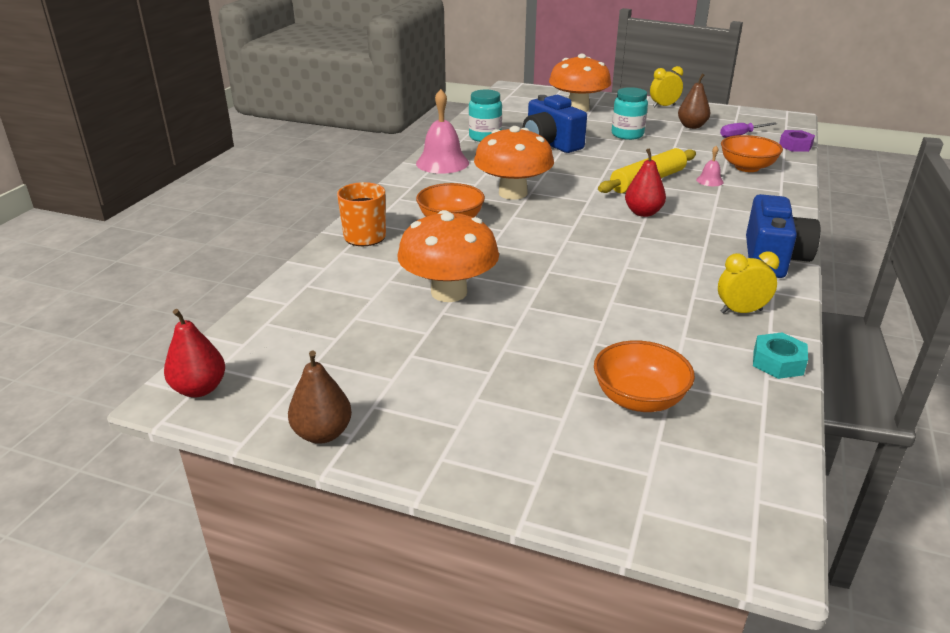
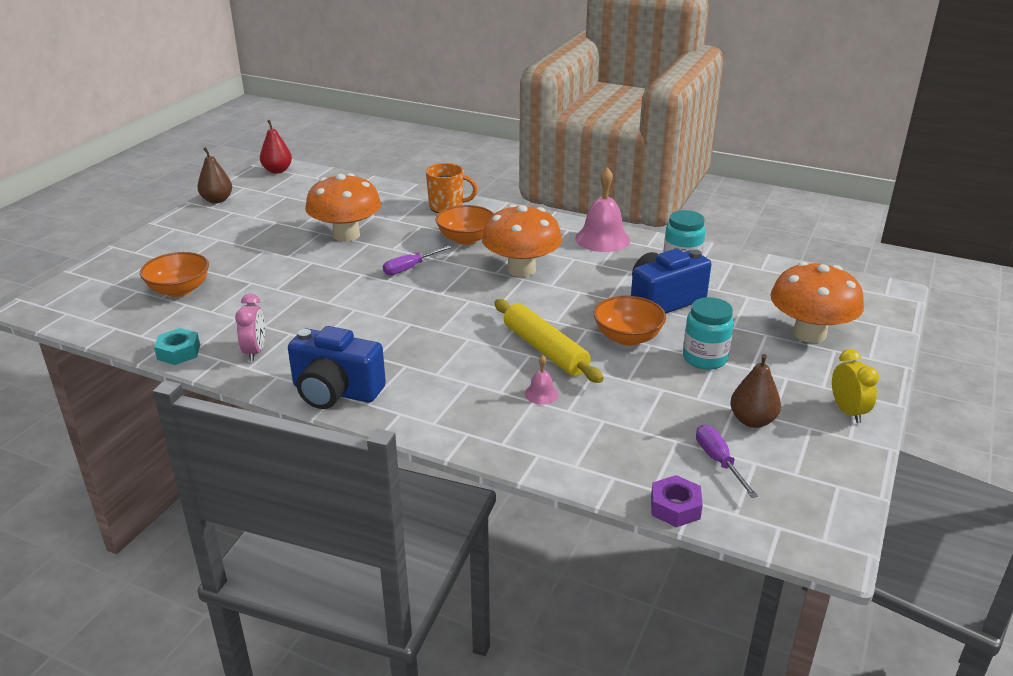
camera: 95 degrees right, 0 degrees up
red pear [625,148,666,217] -> none
yellow clock [718,251,779,314] -> pink clock [235,293,265,361]
orange bowl [721,135,783,172] -> orange bowl moved to [594,296,666,346]
none -> purple screwdriver [383,246,451,275]

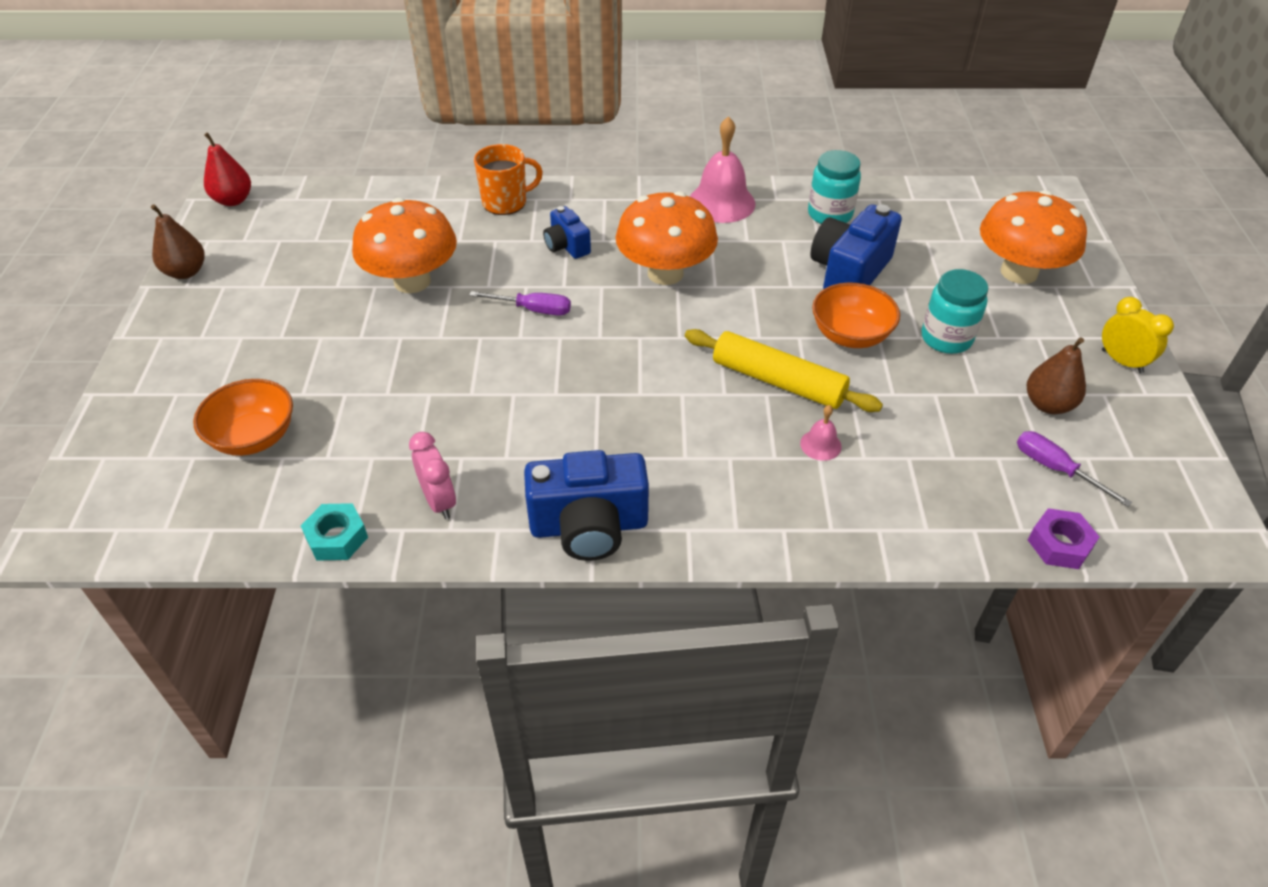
camera: 25 degrees left, 15 degrees up
purple screwdriver [383,246,451,275] -> purple screwdriver turned 105 degrees counterclockwise [469,291,571,316]
orange bowl [435,205,494,245] -> blue camera [543,206,591,259]

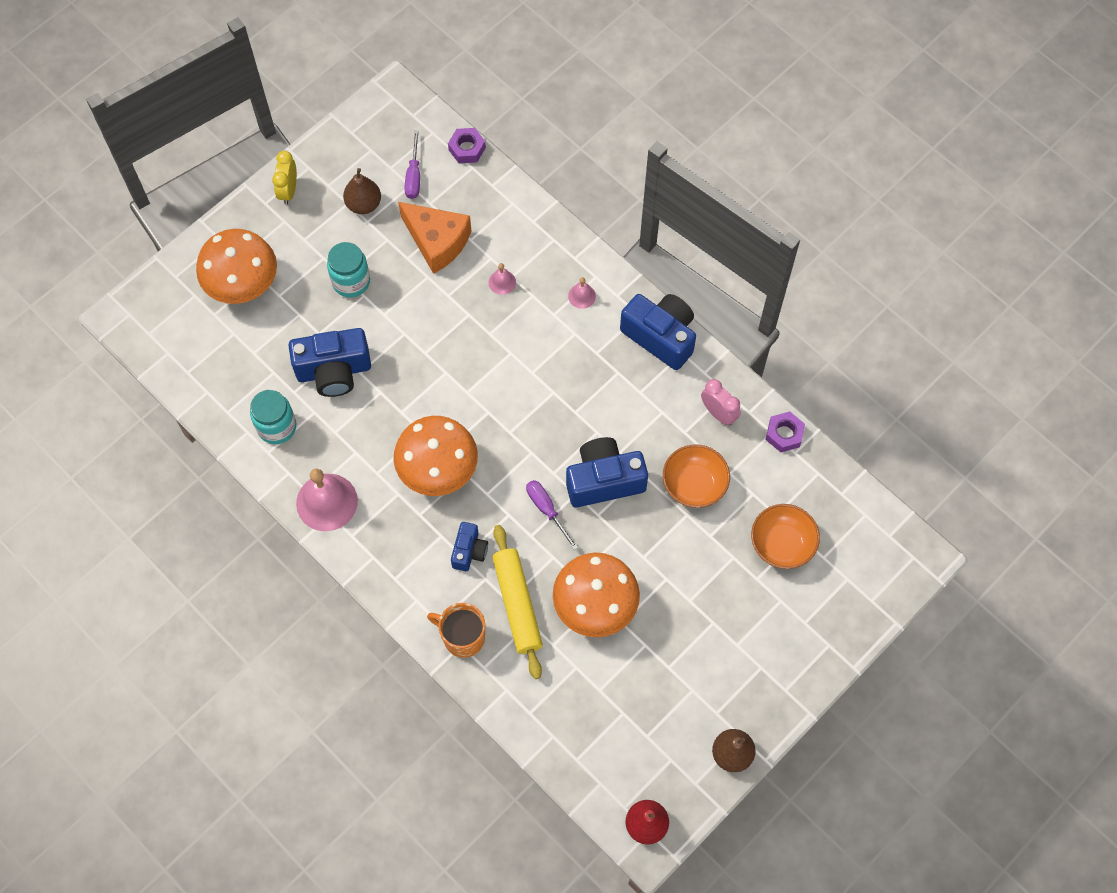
camera: 135 degrees left, 20 degrees up
turquoise nut [301,503,368,561] -> purple nut [766,411,805,452]
pink clock [409,432,456,519] -> pink clock turned 120 degrees clockwise [701,379,741,426]
yellow rolling pin [685,329,883,412] -> yellow rolling pin moved to [492,525,543,679]
orange bowl [812,283,900,348] -> orange bowl moved to [663,444,730,508]
none -> orange cheese [398,202,471,274]
none -> blue camera [566,437,648,507]
none -> pink bell [568,277,596,309]

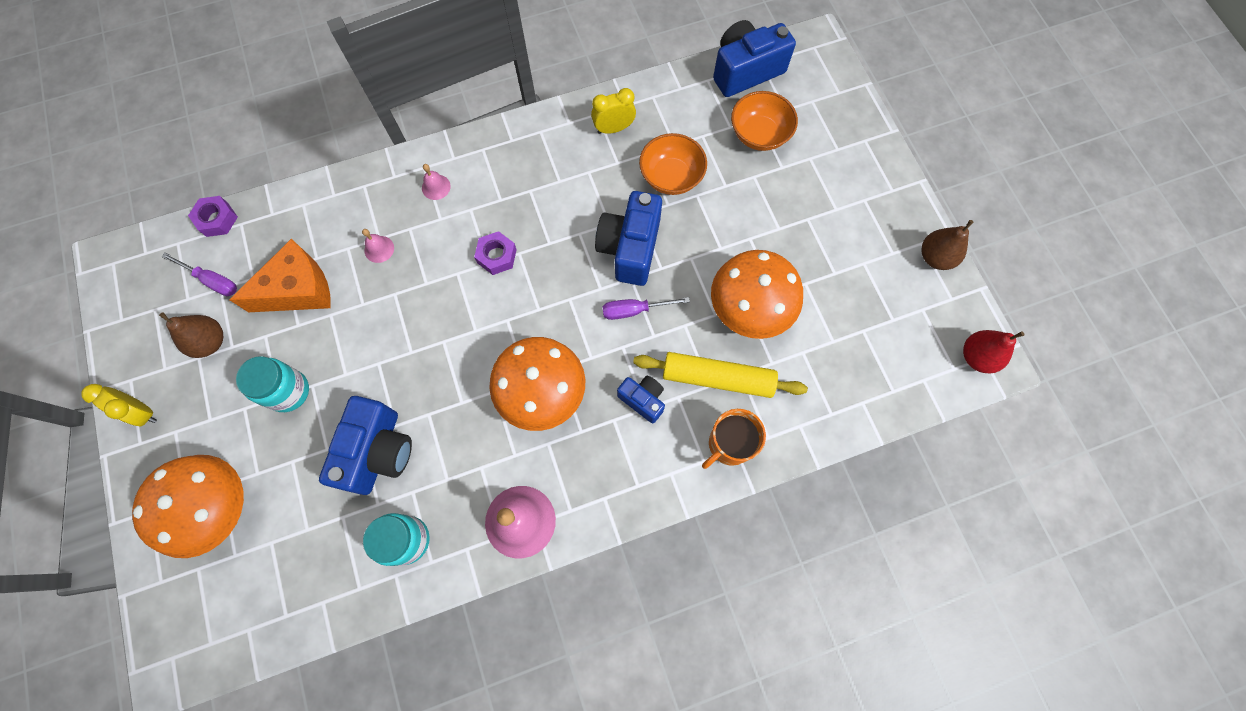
camera: 65 degrees left, 5 degrees up
blue camera [620,294,696,370] -> blue camera moved to [713,20,796,97]
pink clock [701,379,741,426] -> yellow clock [591,88,636,134]
purple nut [766,411,805,452] -> purple nut moved to [474,231,517,275]

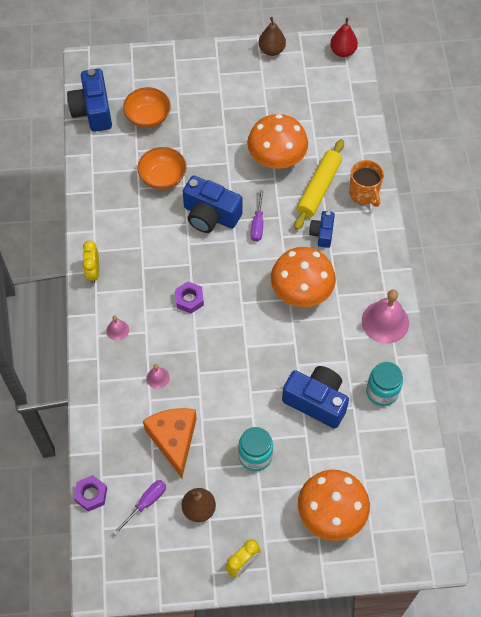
camera: 75 degrees left, 10 degrees down
yellow clock [591,88,636,134] -> yellow clock moved to [82,240,99,284]
blue camera [617,376,665,423] -> blue camera turned 45 degrees counterclockwise [309,211,335,248]

